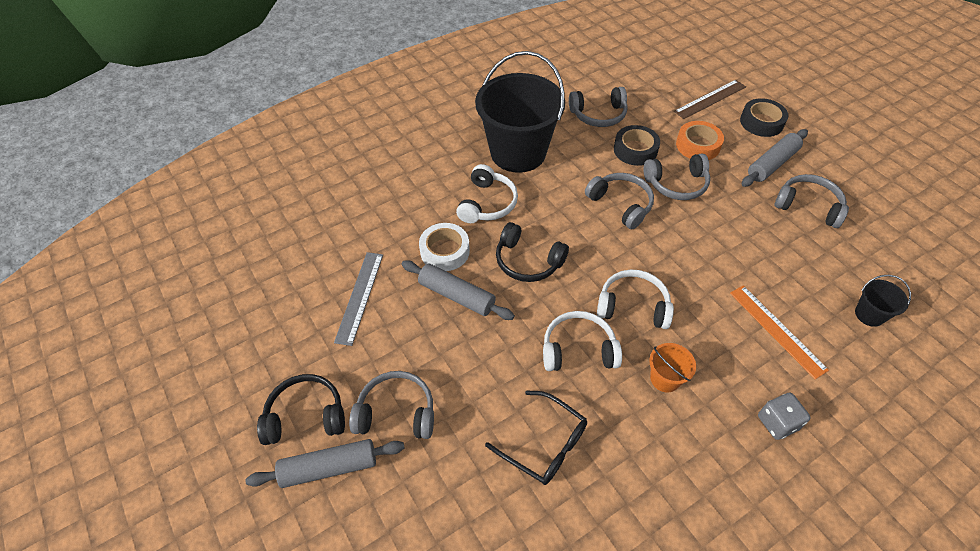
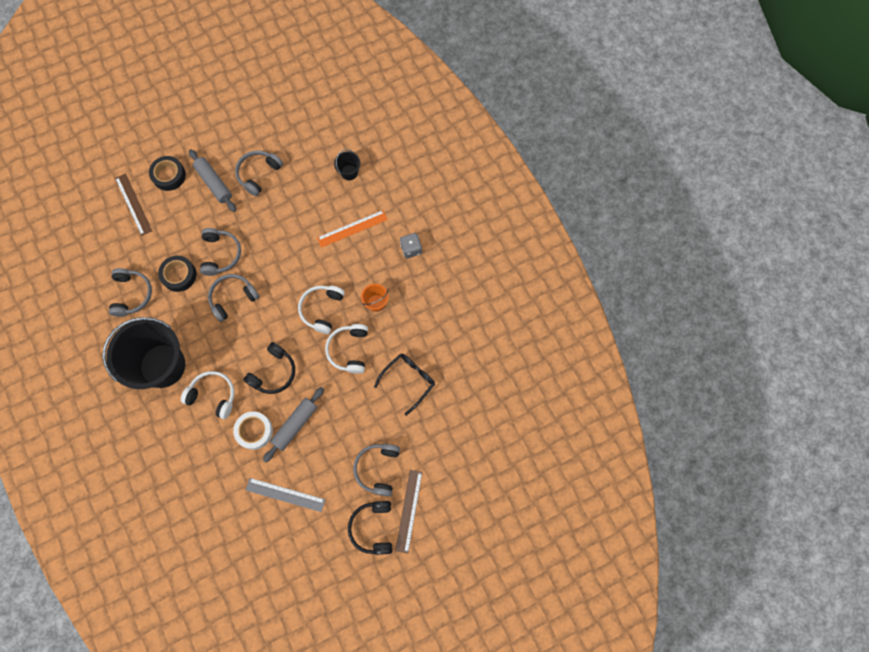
camera: 85 degrees left, 20 degrees up
grey rolling pin [245,439,405,488] -> brown ruler [395,470,423,554]
orange tape [676,121,724,160] -> none

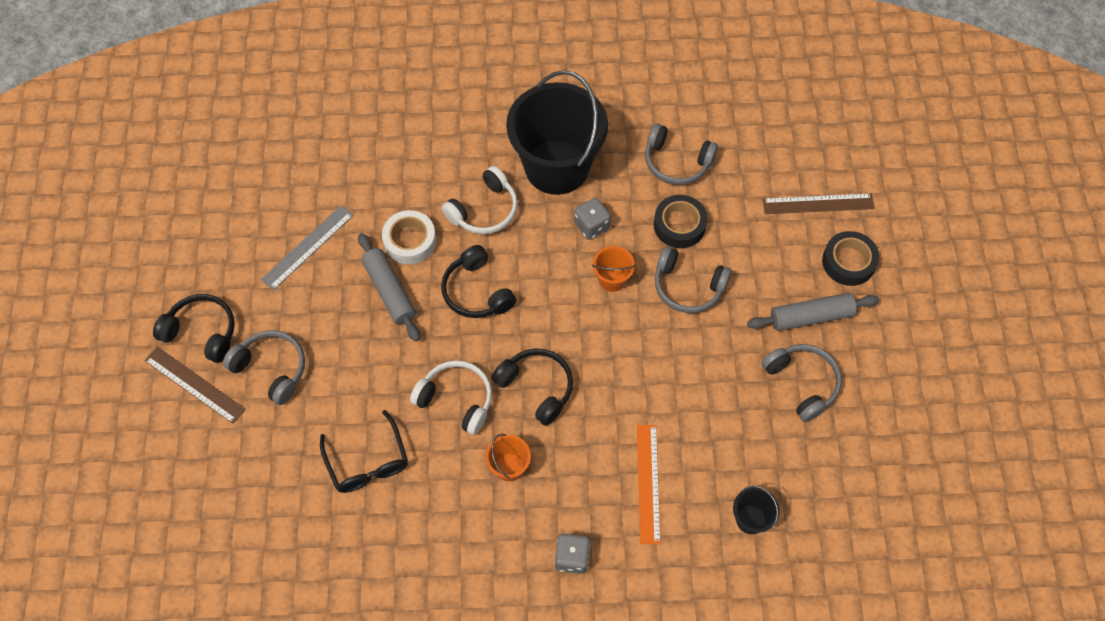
camera: 115 degrees right, 10 degrees down
grey headphones [208,274,259,322] -> orange bucket [592,246,636,292]
white headphones [298,285,345,334] -> black headphones [492,348,573,426]
none -> grey dice [574,198,611,240]

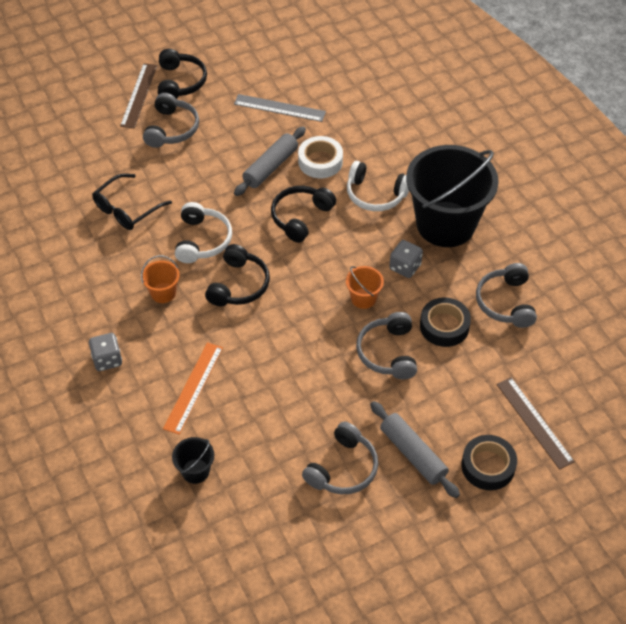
camera: 65 degrees right, 10 degrees down
orange ruler [637,425,661,544] -> orange ruler turned 45 degrees counterclockwise [163,342,223,435]

